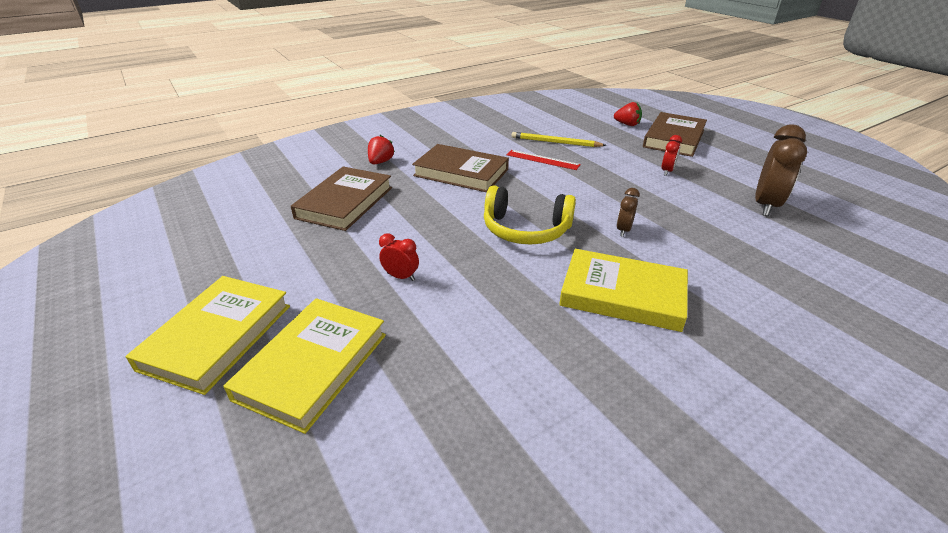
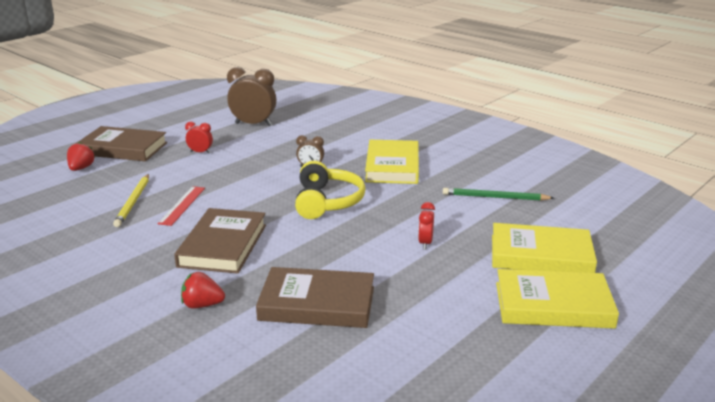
camera: 105 degrees left, 10 degrees down
none -> green pencil [443,188,554,201]

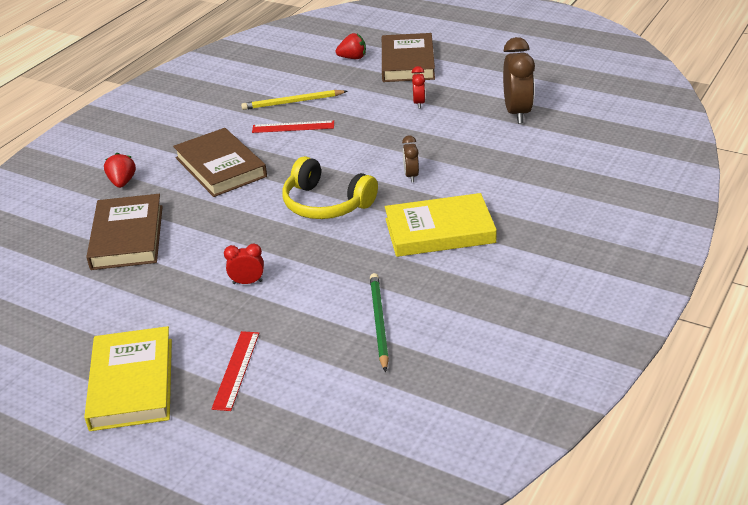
camera: 80 degrees right, 10 degrees up
brown book [174,208,266,274] -> brown book turned 60 degrees clockwise [173,128,267,197]
yellow headphones [295,161,365,219] -> yellow headphones turned 45 degrees clockwise [282,156,378,219]
yellow book [492,223,597,273] -> red ruler [211,331,259,411]

